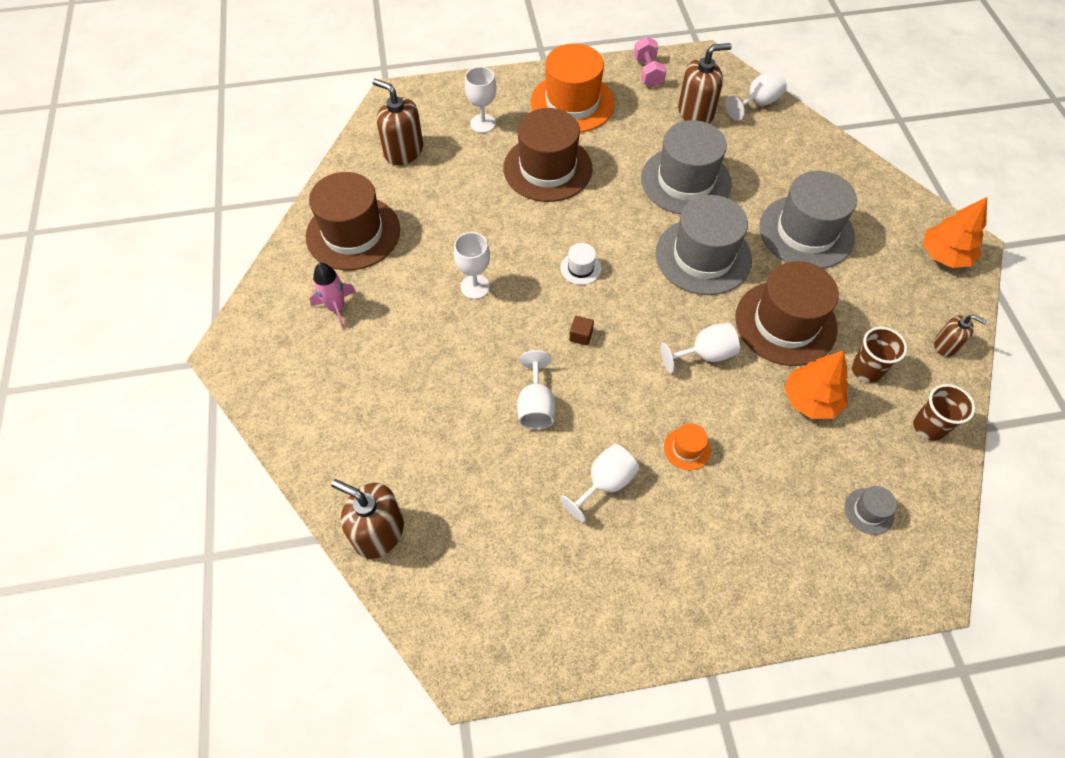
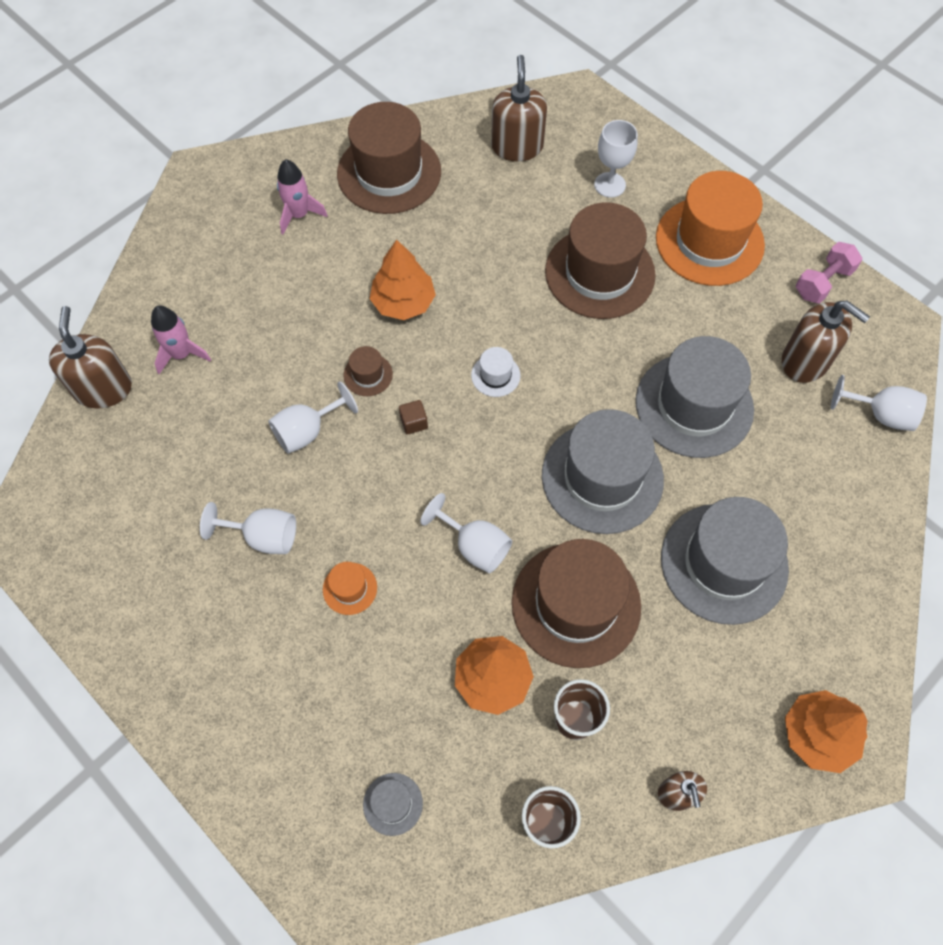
camera: 55 degrees right, 5 degrees up
white goblet [454,232,490,299] -> orange tree [370,240,436,320]
none -> pink rocket [151,306,211,374]
none -> brown hat [343,346,393,396]

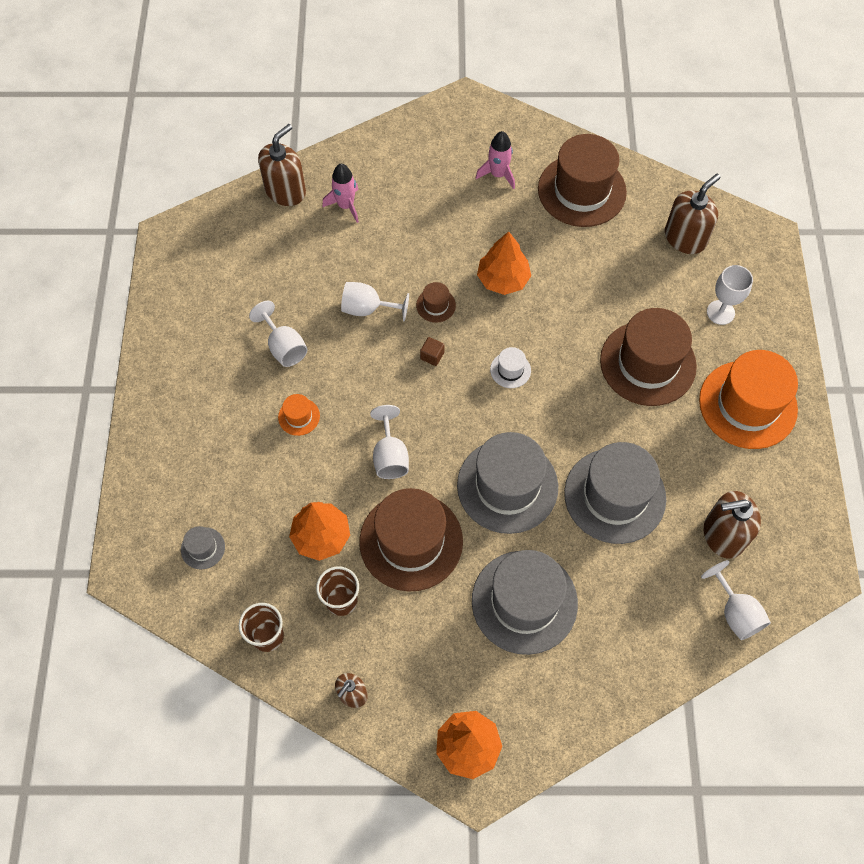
camera: 45 degrees right, 0 degrees up
brown soap dispenser [782,301,870,383] -> brown soap dispenser turned 90 degrees clockwise [704,491,761,559]
pink dumbbell [796,242,863,304] -> none

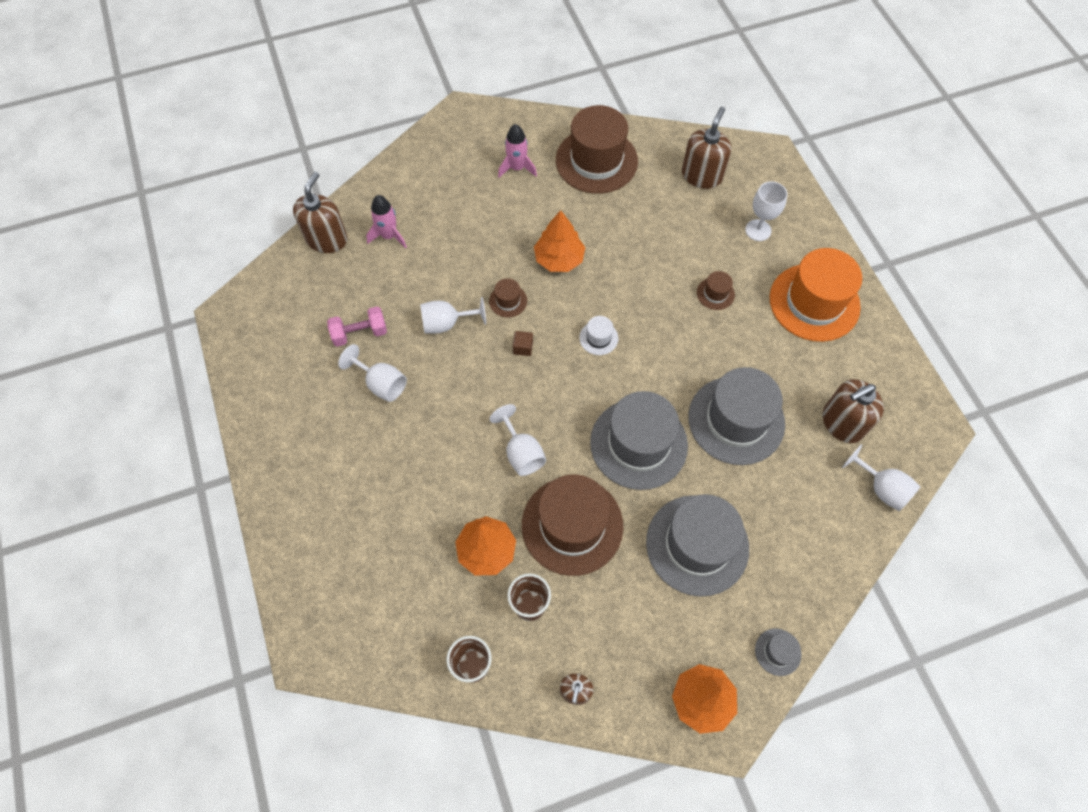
camera: 20 degrees left, 0 degrees up
grey hat [181,526,225,570] -> grey hat moved to [755,628,801,676]
orange hat [278,394,320,436] -> none
brown hat [600,308,697,406] -> brown hat [697,271,735,310], size x0.42
none -> pink dumbbell [327,306,387,347]

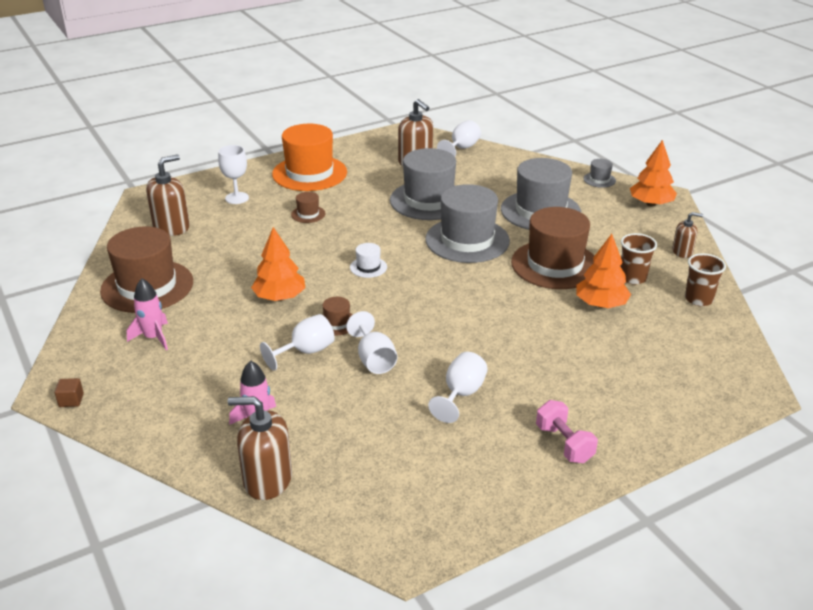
camera: 100 degrees left, 30 degrees down
pink dumbbell [327,306,387,347] -> pink dumbbell moved to [536,400,598,463]
white goblet [489,404,546,476] -> white goblet moved to [260,314,335,370]
brown cube [513,331,533,356] -> brown cube moved to [54,378,84,407]
brown soap dispenser [682,107,731,189] -> brown soap dispenser turned 120 degrees clockwise [146,154,190,236]

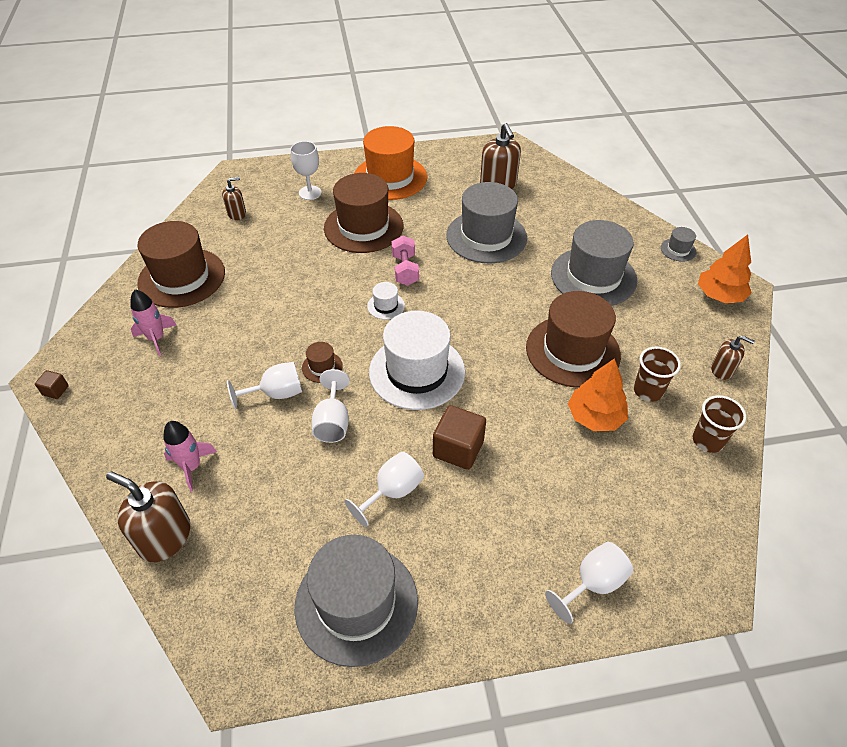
camera: 20 degrees right, 15 degrees up
brown soap dispenser [146,154,190,236] -> brown soap dispenser [222,177,246,220], size x0.58
orange tree [251,227,305,301] -> none
brown hat [291,192,326,223] -> brown hat [324,173,403,253], size x2.35
grey hat [425,184,510,263] -> grey hat moved to [295,535,418,667]
white goblet [437,120,481,156] -> white goblet moved to [545,542,633,624]
pink dumbbell [536,400,598,463] -> pink dumbbell moved to [392,236,419,286]
none -> white hat [369,311,465,410]
none -> brown cube [433,405,486,470]

